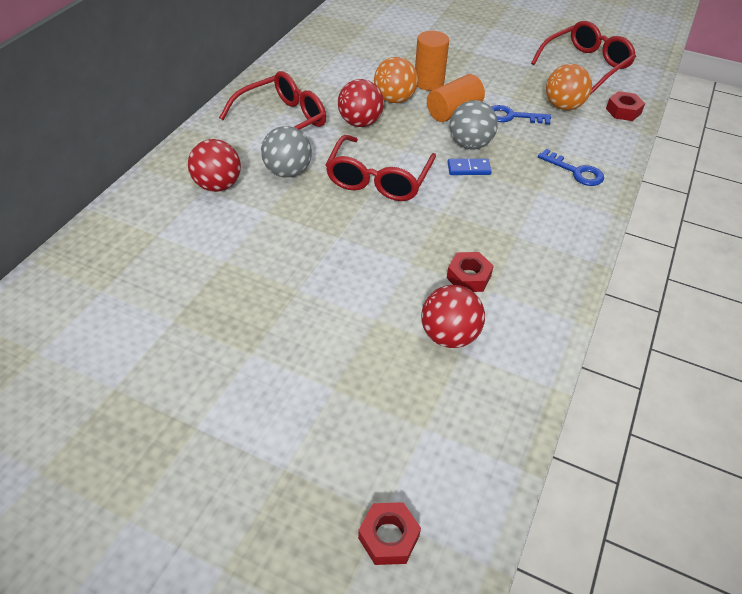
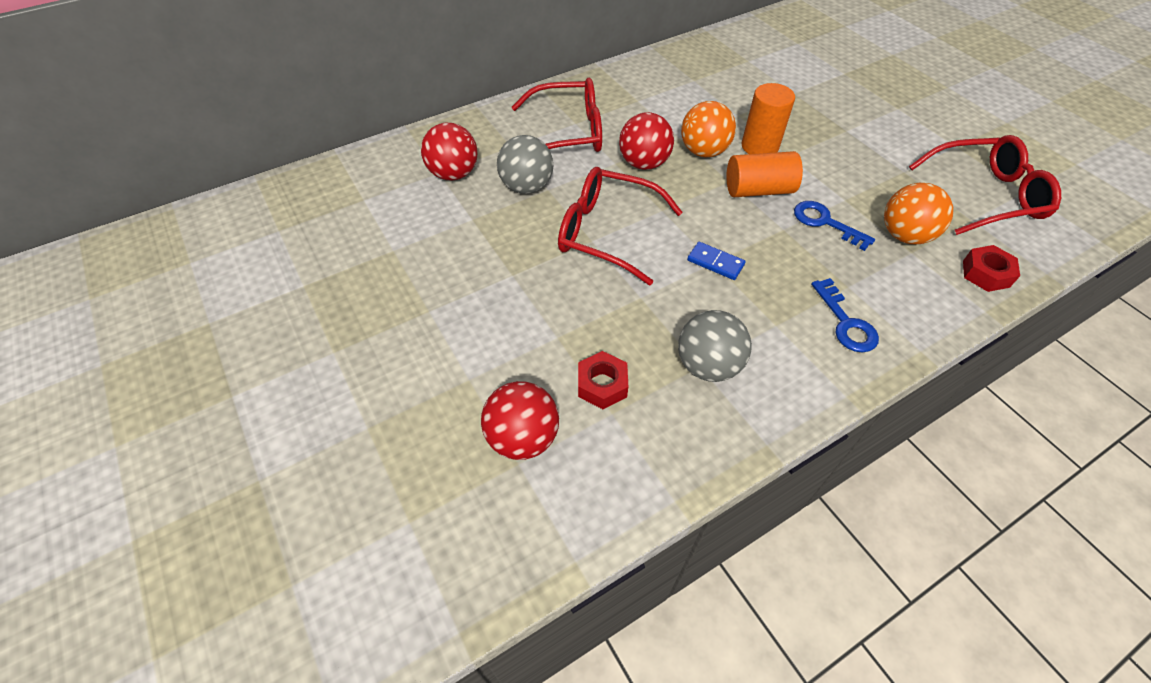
camera: 35 degrees right, 5 degrees up
red glasses [326,135,436,201] -> red glasses turned 60 degrees clockwise [558,167,683,286]
red nut [358,502,421,565] -> none
grey ball [450,100,498,149] -> grey ball moved to [678,310,752,382]

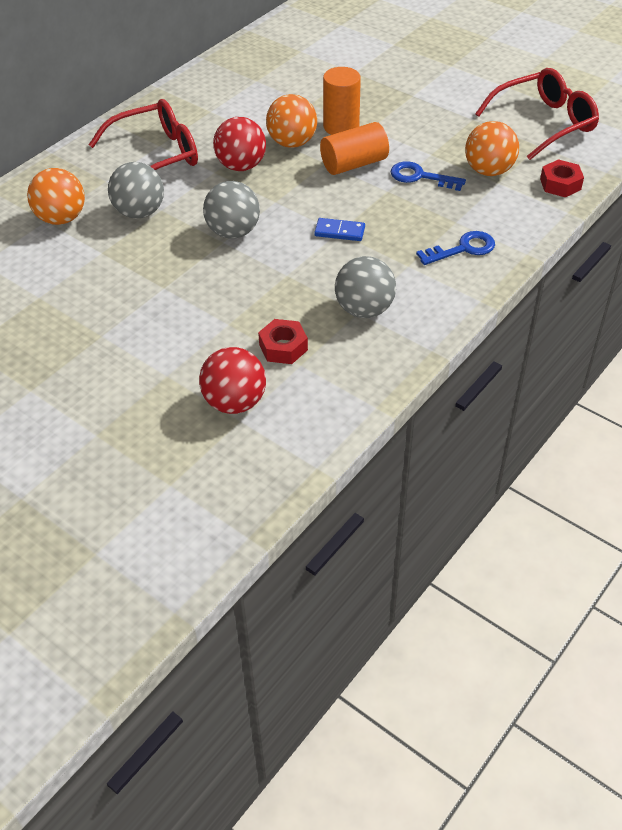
camera: 20 degrees left, 5 degrees down
red ball [421,123,478,180] -> orange ball [27,168,85,225]
red glasses [558,167,683,286] -> grey ball [203,181,260,239]
blue key [811,278,879,352] -> blue key turned 75 degrees counterclockwise [416,231,495,265]

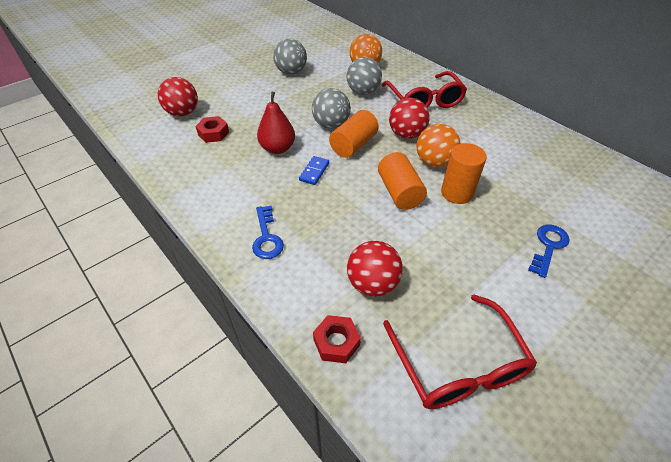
camera: 100 degrees right, 0 degrees up
grey ball [335,256,396,318] -> grey ball moved to [273,39,307,75]
blue key [390,161,466,191] -> blue key moved to [528,225,570,278]
orange ball [465,121,519,176] -> red ball [347,241,403,297]
none -> red pear [257,92,295,154]
none -> orange cylinder [329,110,379,158]

